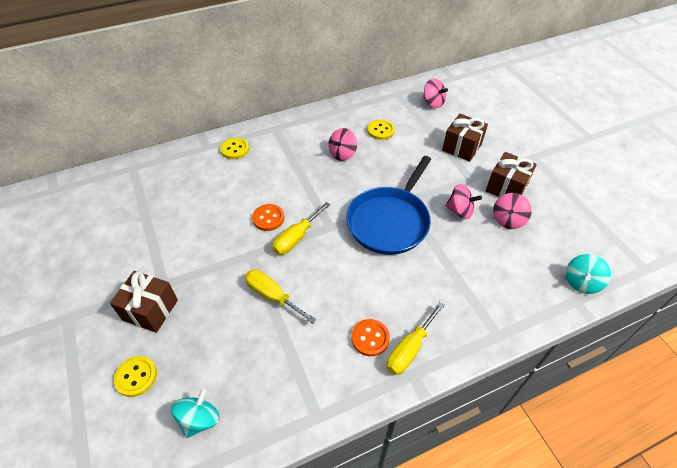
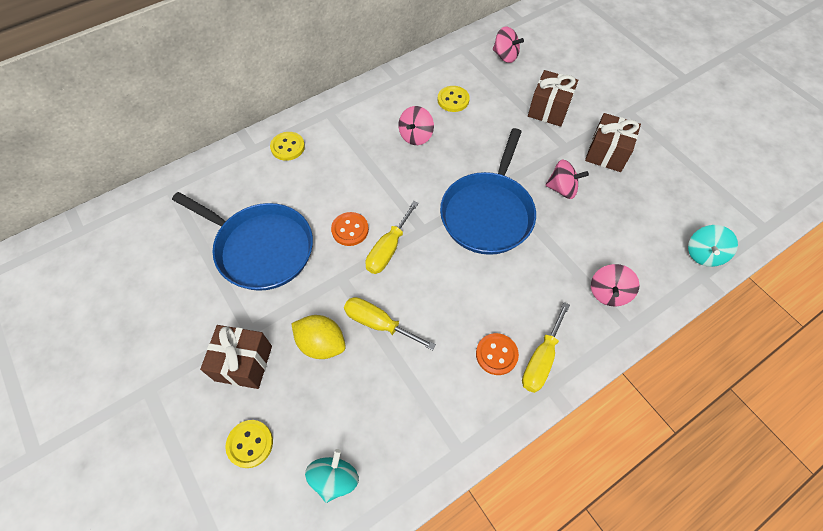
camera: 10 degrees left, 10 degrees up
pink spinning top [493,193,532,229] -> pink spinning top moved to [591,264,640,306]
none -> blue pan [172,192,313,291]
none -> yellow lemon [291,315,346,359]

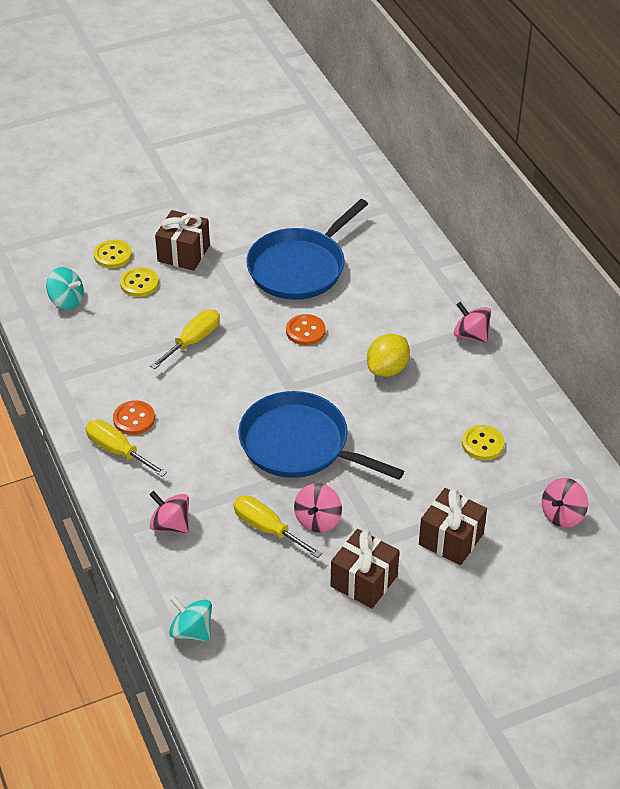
camera: 100 degrees right, 15 degrees down
yellow button [270,132,305,161] -> yellow button moved to [120,267,159,297]
yellow lemon [291,315,346,359] -> yellow lemon moved to [367,334,410,377]
yellow screwdriver [365,201,419,274] -> yellow screwdriver moved to [234,495,322,558]
pink spinning top [398,106,434,145] -> pink spinning top moved to [454,302,491,343]

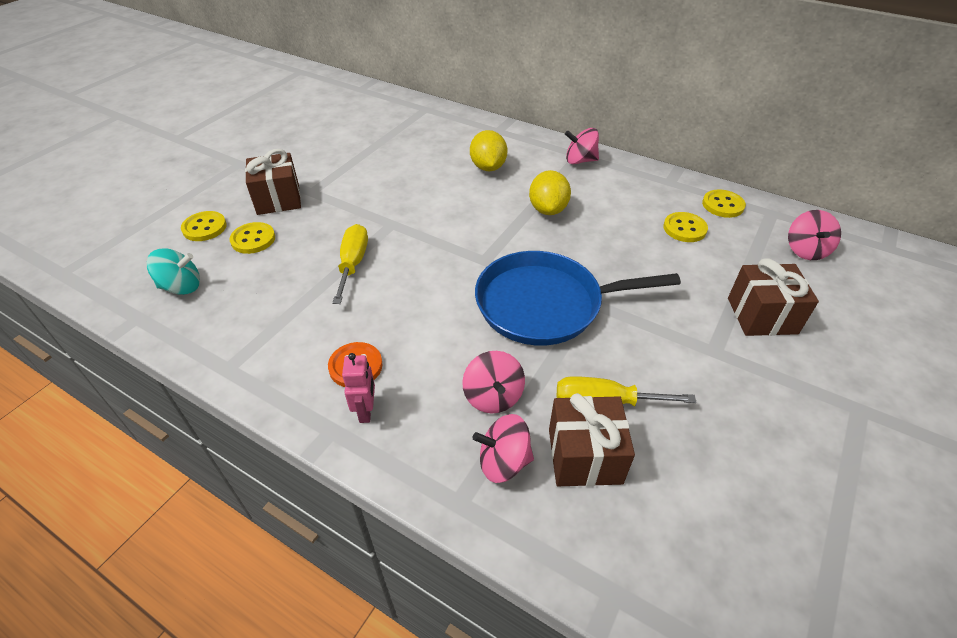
camera: 35 degrees left, 0 degrees up
yellow screwdriver [85,420,167,477] -> pink robot [342,353,375,423]
turquoise spinning top [169,596,212,642] -> none
blue pan [246,199,368,300] -> none
orange button [286,314,325,345] -> none
pink spinning top [294,483,342,533] -> pink spinning top moved to [462,351,525,413]
brown gift [330,529,399,609] -> brown gift moved to [549,393,635,486]
none -> yellow lemon [470,130,508,171]
none -> yellow button [702,189,746,218]

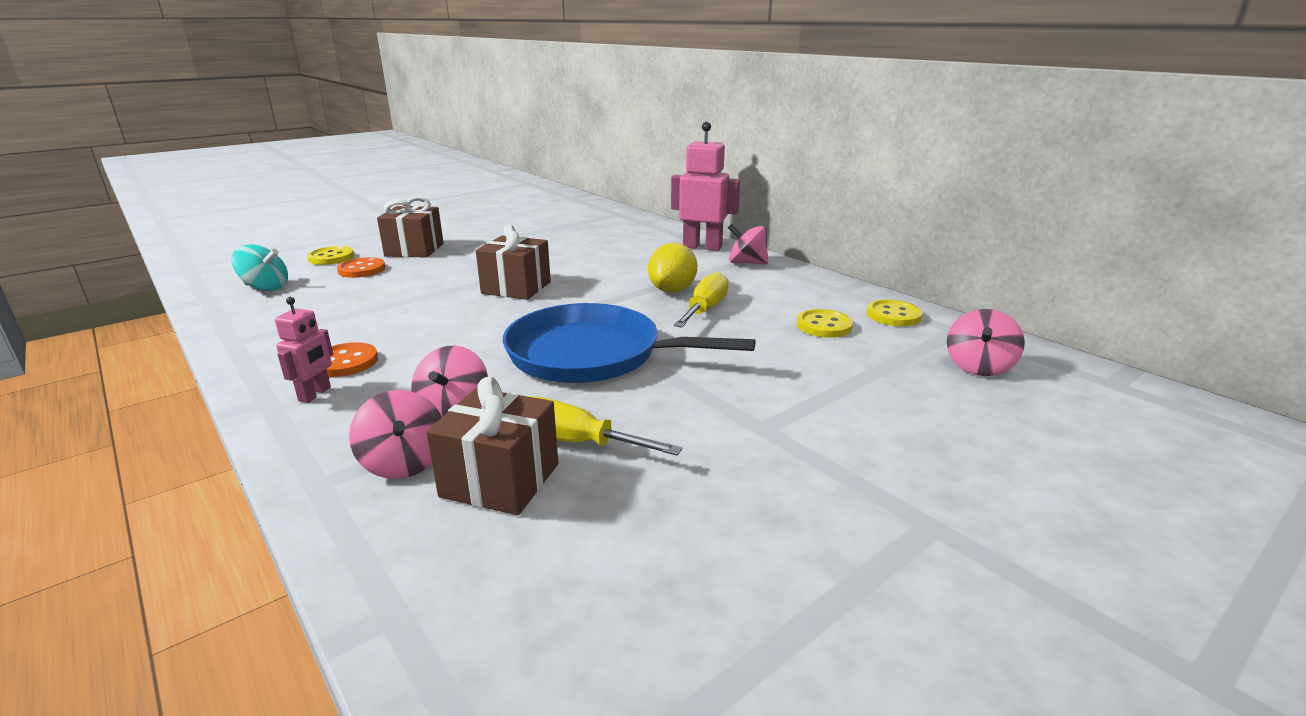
camera: 20 degrees right, 20 degrees down
yellow button [229,222,275,254] -> orange button [337,257,385,278]
yellow screwdriver [332,224,368,304] -> yellow screwdriver moved to [674,272,729,327]
yellow lemon [470,130,508,171] -> none
pink spinning top [473,414,534,483] -> pink spinning top turned 135 degrees counterclockwise [349,390,442,479]
brown gift [728,258,819,336] -> brown gift moved to [476,225,551,300]
none -> pink robot [671,122,740,251]

